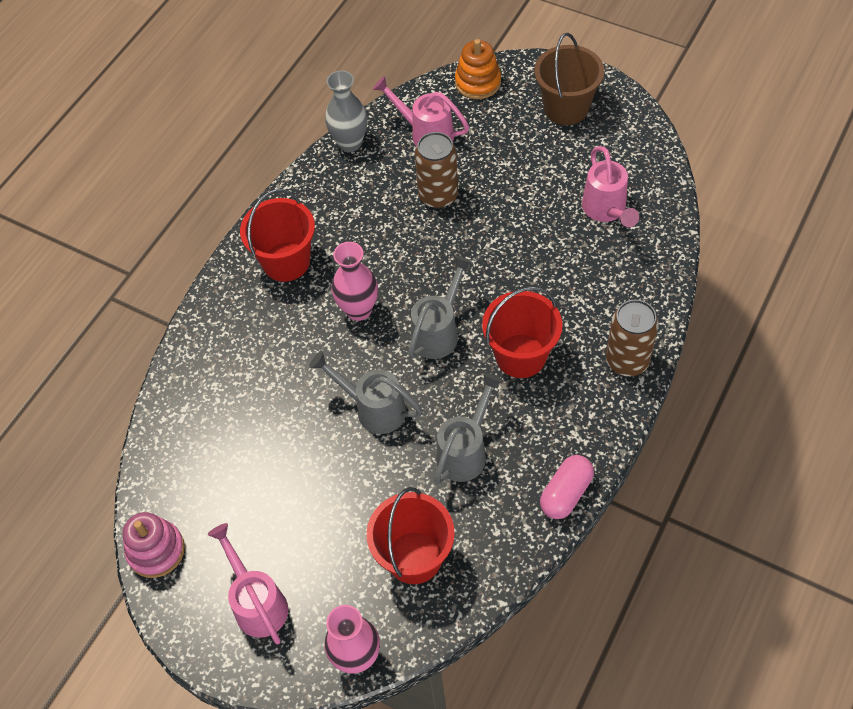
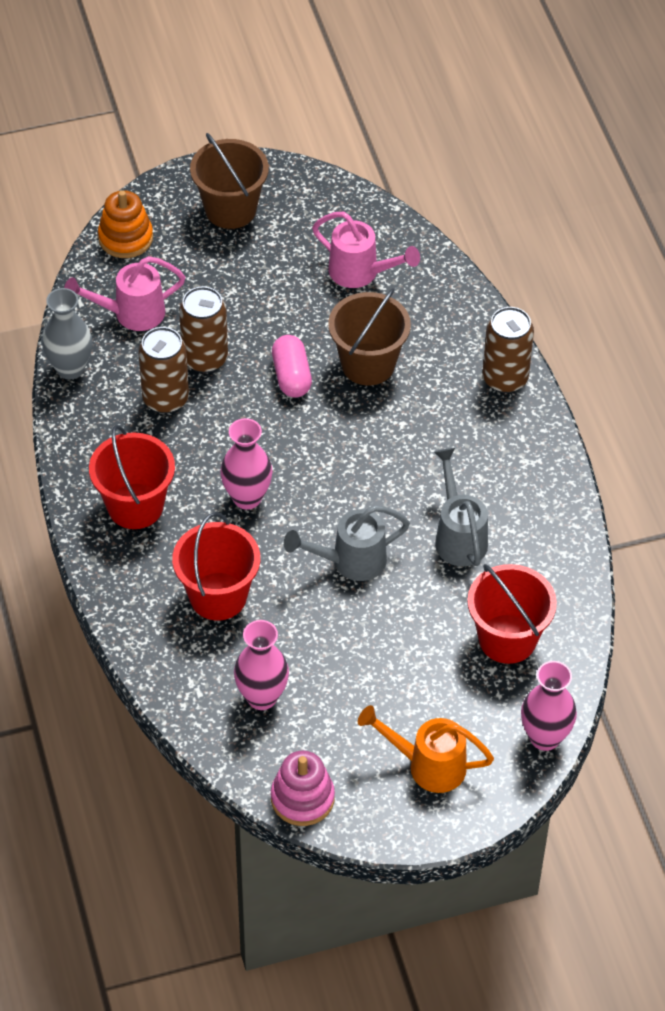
camera: 50 degrees left, 5 degrees down
pink watering can [208,523,288,644] -> orange watering can [358,705,494,793]
grey watering can [408,256,473,359] -> none
red bucket [482,286,562,378] -> red bucket moved to [172,512,260,620]
pink capsule [540,455,594,519] -> pink capsule moved to [272,335,312,398]
none -> brown can [138,327,189,414]
none -> pink vase [234,620,289,710]
none -> brown bucket [328,288,411,386]

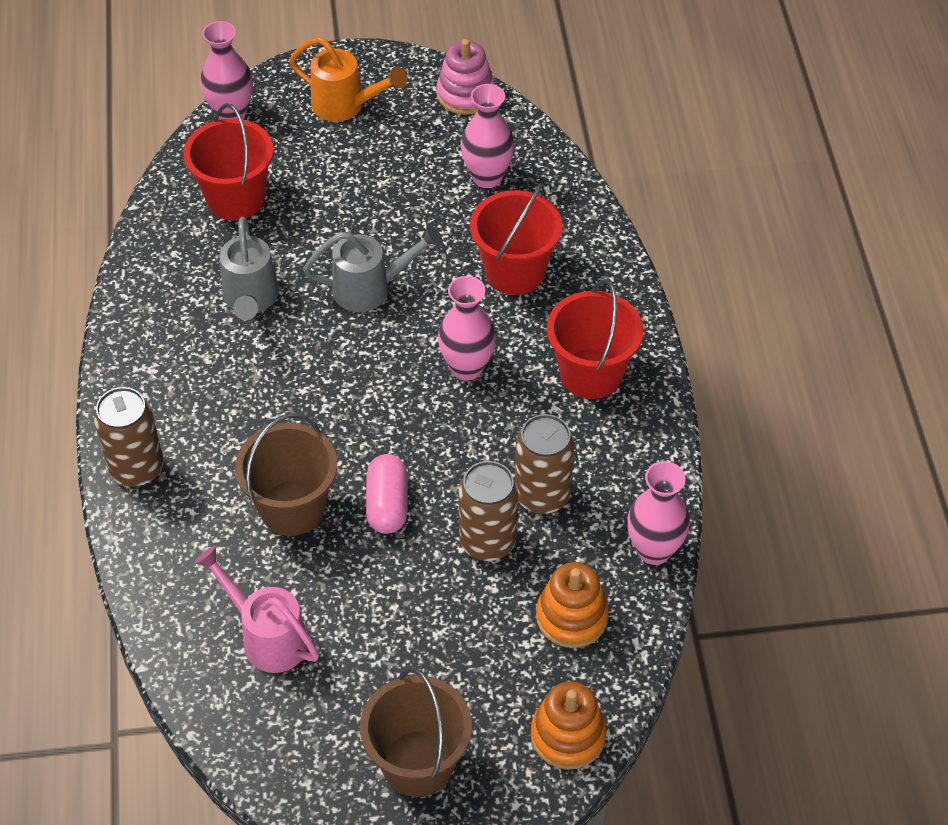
camera: 170 degrees left, 0 degrees up
grey vase [42,288,92,380] -> pink vase [627,461,690,565]
pink watering can [64,256,185,331] -> orange stacking toy [536,562,609,648]

